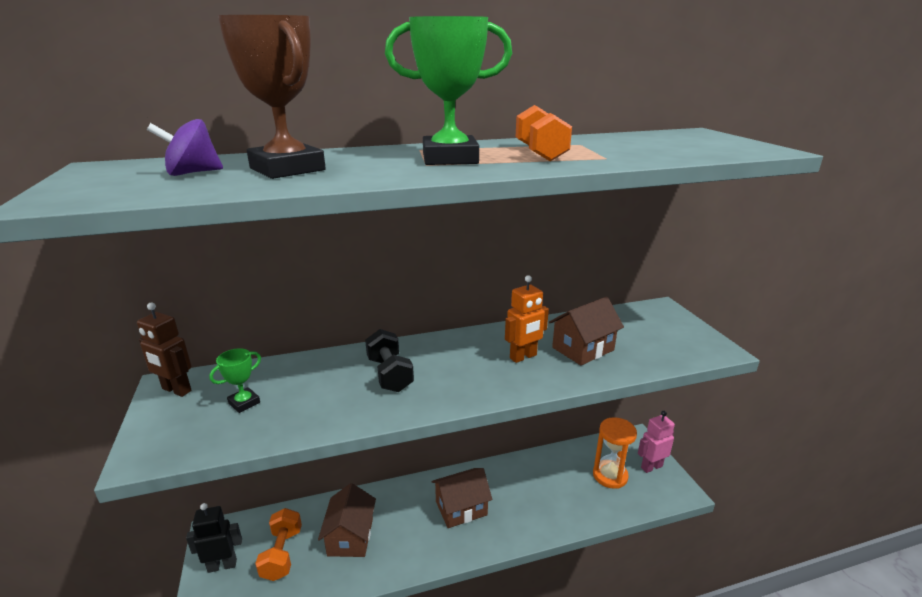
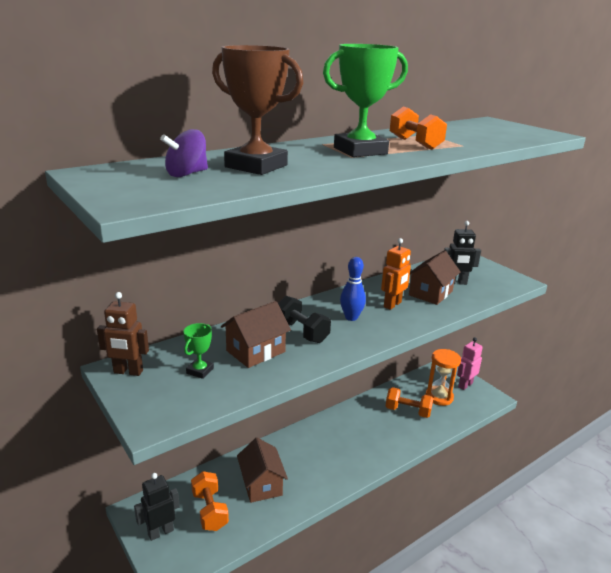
camera: 20 degrees left, 0 degrees up
brown house [432,468,492,528] -> brown house moved to [221,301,291,368]
none -> blue bowling pin [340,257,366,321]
none -> orange dumbbell [386,387,433,418]
none -> black robot [444,221,481,285]

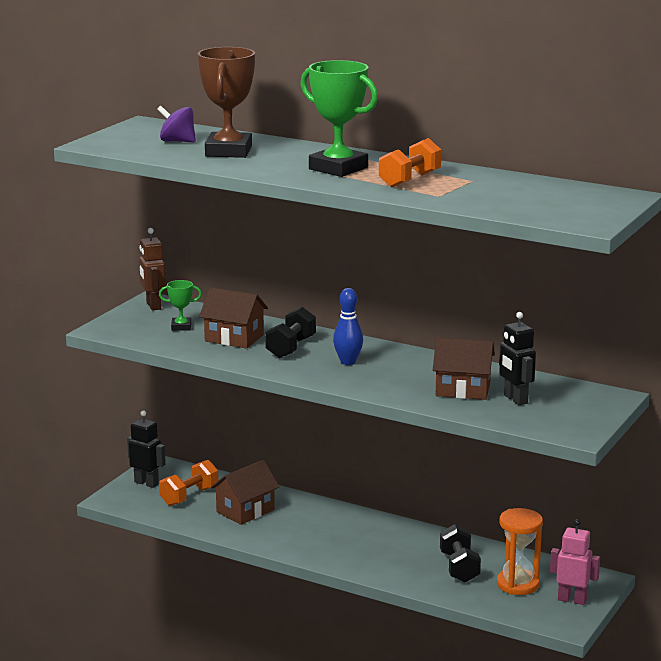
camera: 65 degrees right, 5 degrees down
orange robot [381,238,411,310] -> none
orange dumbbell [386,387,433,418] -> black dumbbell [440,524,481,583]

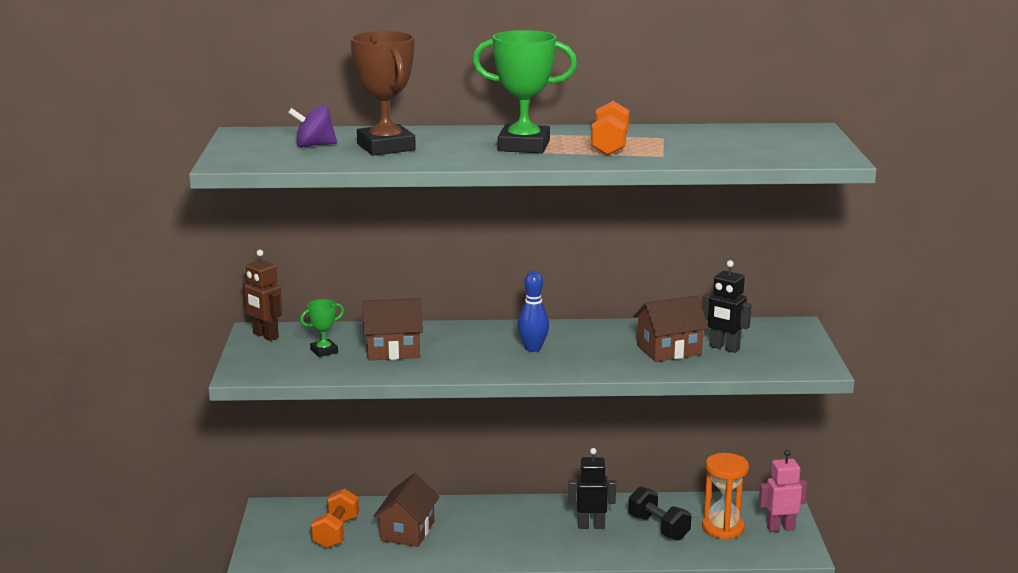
camera: 30 degrees left, 0 degrees up
black robot [127,410,166,488] -> black robot moved to [568,448,616,529]
black dumbbell [265,307,316,358] -> none

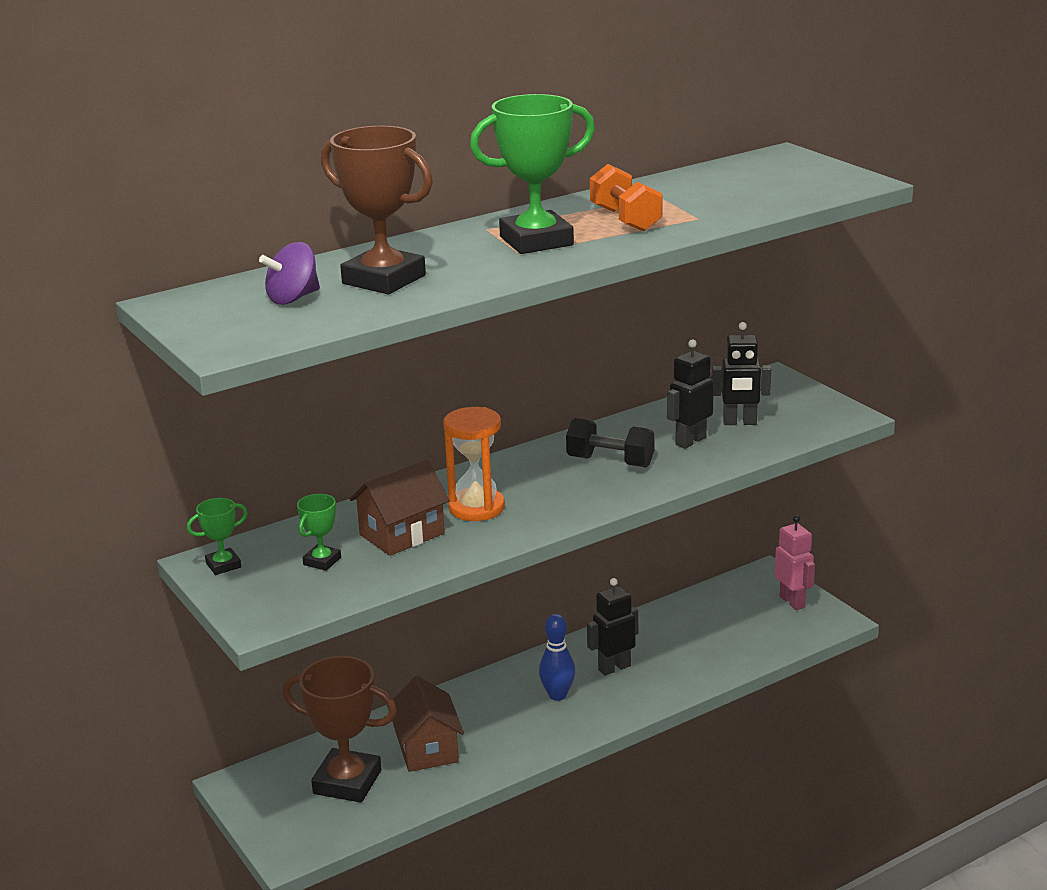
camera: 30 degrees left, 5 degrees up
brown robot [243,250,282,341] -> green trophy [187,498,248,575]
orange dumbbell [311,489,359,548] -> brown trophy [283,656,397,803]
blue bowling pin [518,271,549,352] -> blue bowling pin moved to [539,614,575,701]
black dumbbell [628,486,691,540] -> black dumbbell moved to [566,418,655,468]
brown house [633,295,709,362] -> black robot [667,339,714,449]
orange hourglass [702,453,749,539] -> orange hourglass moved to [443,407,505,521]
pink robot [759,450,807,532] -> pink robot turned 105 degrees clockwise [775,515,815,610]

